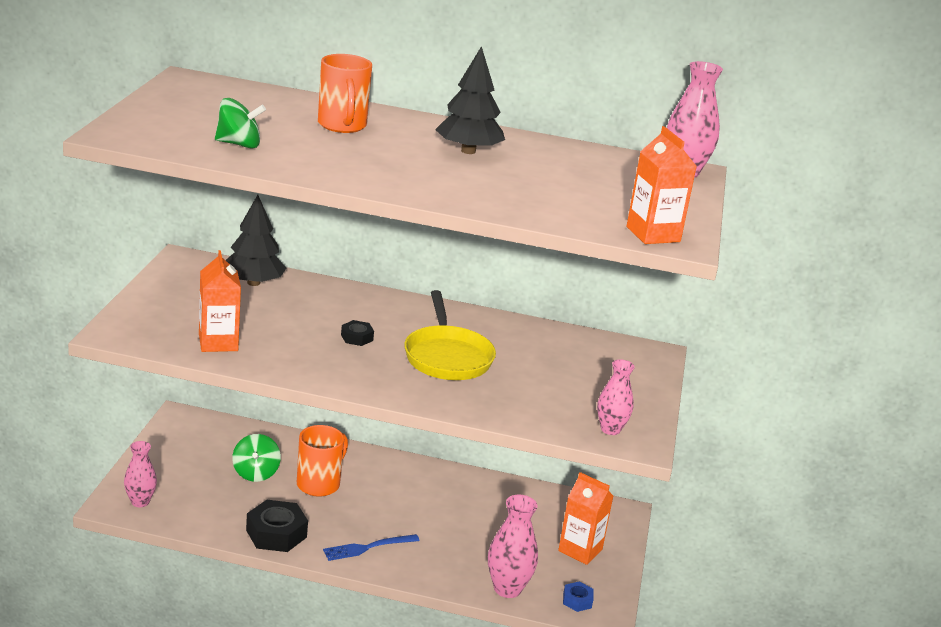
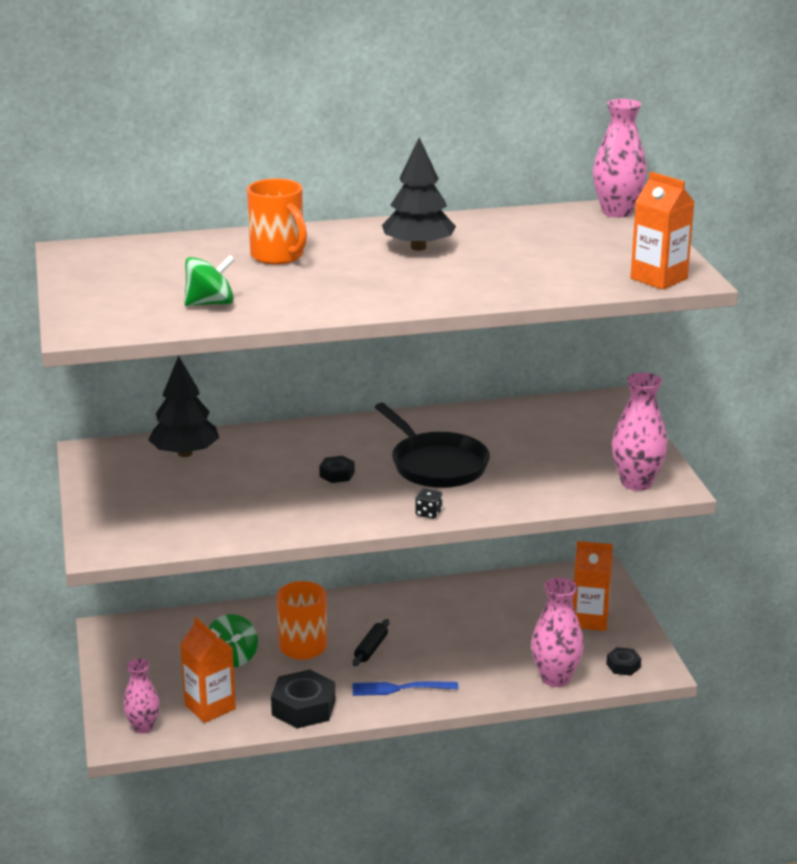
camera: 20 degrees left, 0 degrees up
orange carton [199,250,241,352] -> orange carton moved to [180,617,236,723]
blue fork [323,534,420,561] -> blue fork turned 45 degrees clockwise [352,681,458,696]
yellow pan [404,290,496,380] -> black pan [375,403,490,488]
blue nut [563,582,594,612] -> black nut [606,647,641,676]
pink vase [597,360,635,435] -> pink vase [612,372,667,491], size x1.51
none -> black rolling pin [352,619,389,666]
none -> black dice [415,488,442,519]

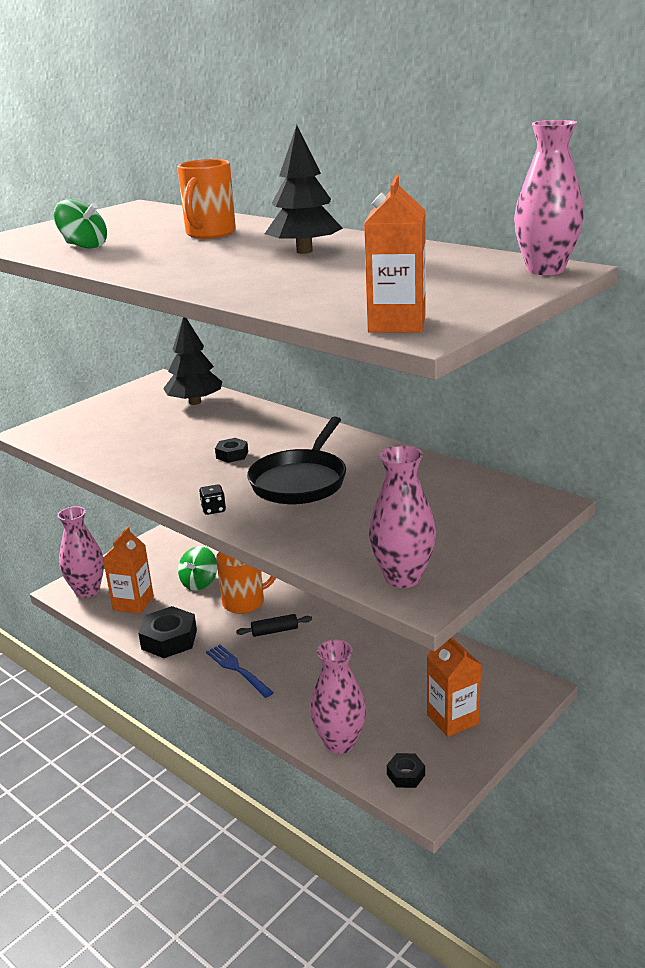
camera: 55 degrees right, 0 degrees up
pink vase [123,659,160,733] -> pink vase [57,506,104,598], size x1.51

